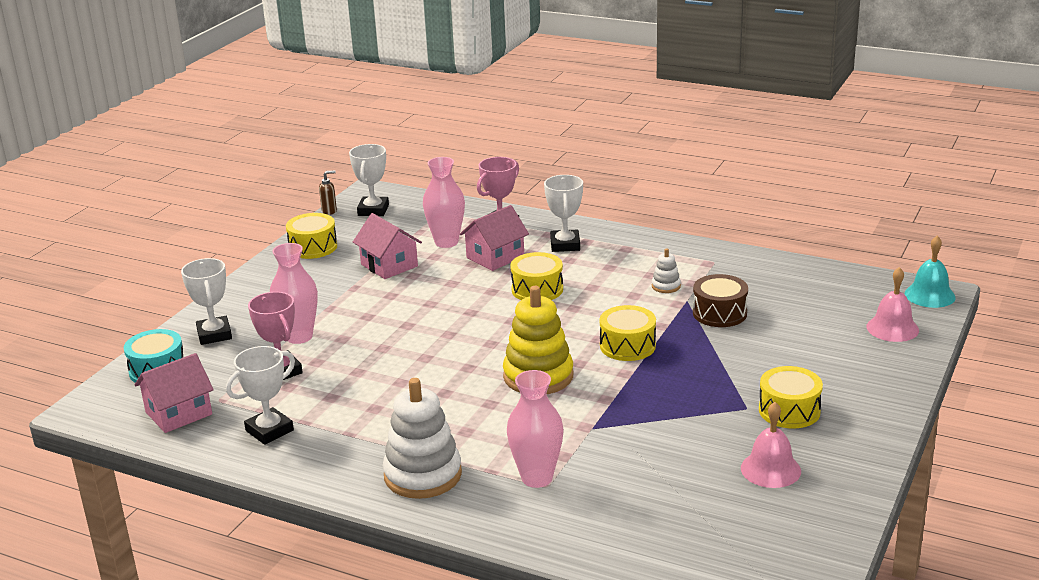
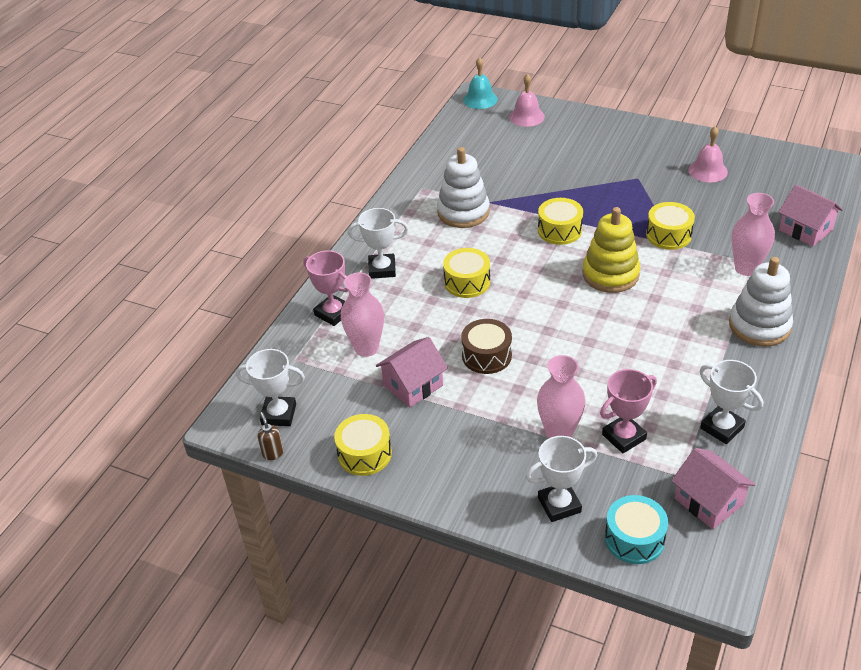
camera: 90 degrees left, 15 degrees up
pink house [460,205,529,271] -> pink house moved to [778,184,843,246]
white stacking toy [652,248,681,293] -> white stacking toy [437,147,490,228], size x2.18
brown drum [693,274,748,327] -> brown drum moved to [461,319,512,374]
yellow drum [759,366,823,428] -> yellow drum moved to [646,202,695,250]

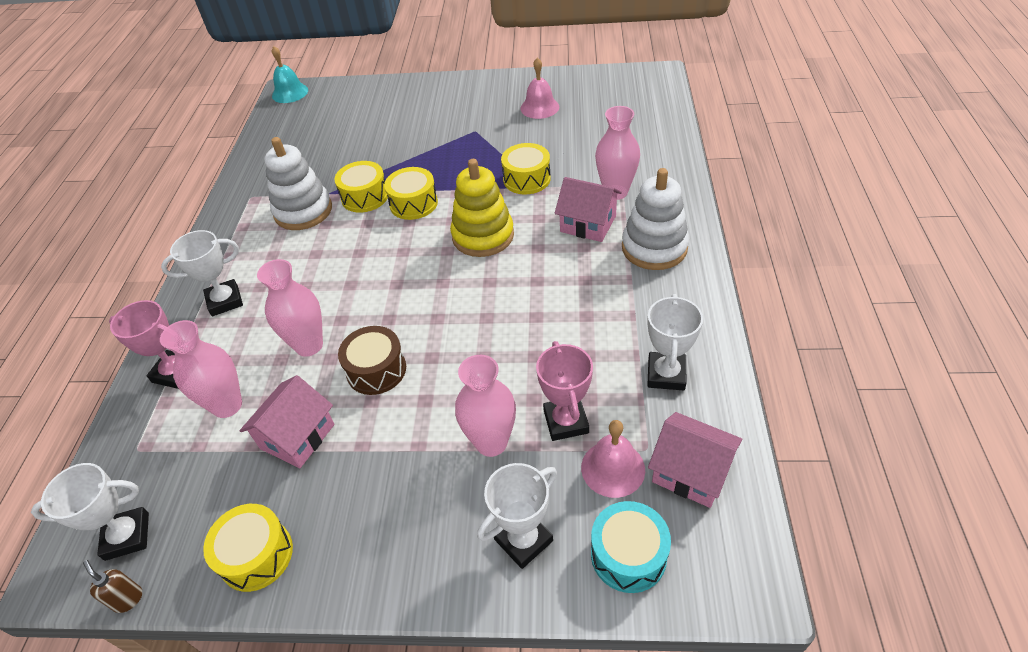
camera: 20 degrees left, 5 degrees up
yellow drum [443,248,490,298] -> yellow drum moved to [334,161,388,213]
pink bell [509,74,545,127] -> pink bell moved to [581,420,645,498]
pink trophy [600,369,657,453] -> pink trophy turned 45 degrees counterclockwise [536,341,593,441]
white trophy [700,360,763,444] -> white trophy turned 75 degrees clockwise [647,294,703,390]
pink house [778,184,843,246] -> pink house moved to [555,177,622,242]
none -> pink vase [257,259,323,357]

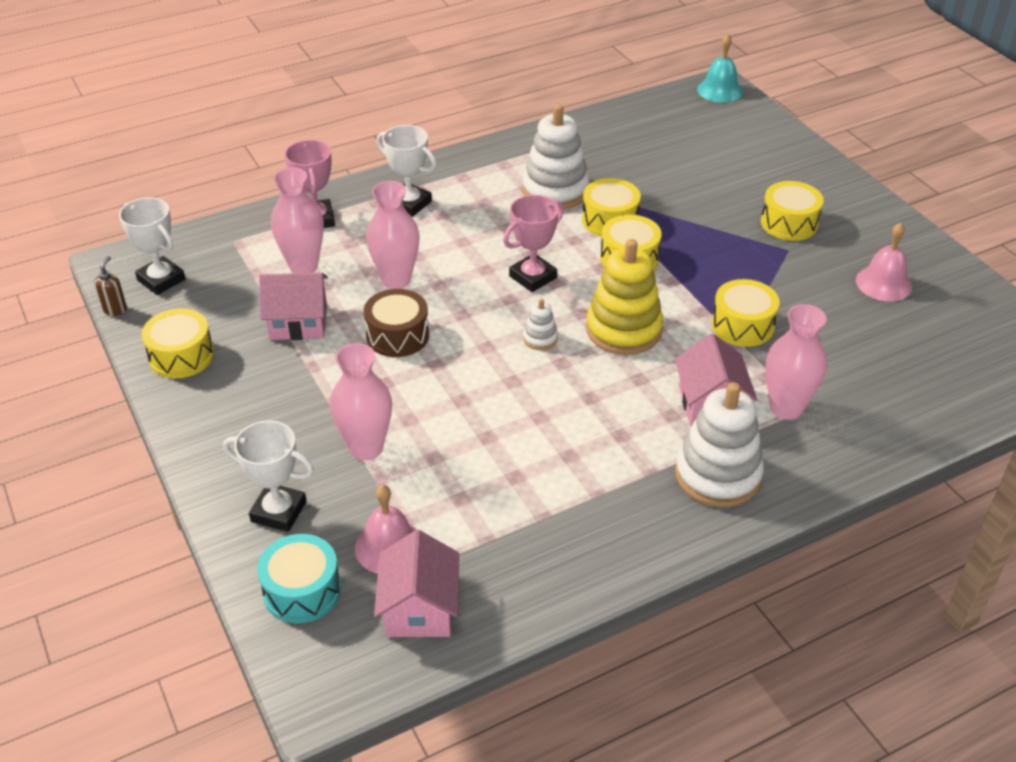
camera: 55 degrees right, 5 degrees down
pink trophy [536,341,593,441] -> pink trophy moved to [503,195,564,292]
white trophy [647,294,703,390] -> none
none -> white stacking toy [523,298,558,350]
none -> yellow drum [761,181,824,241]

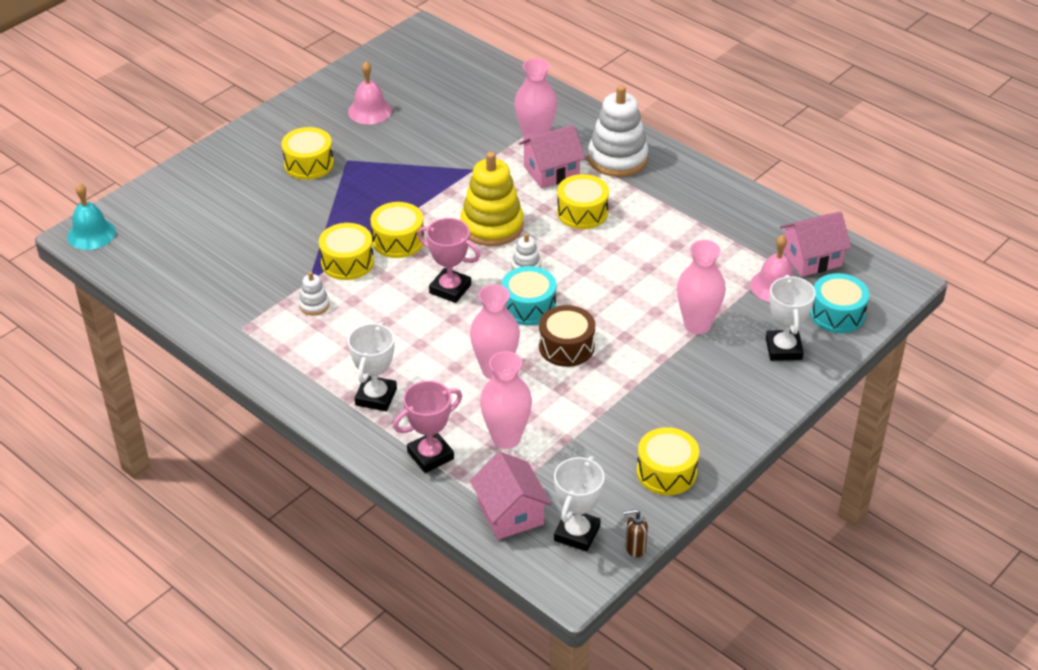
camera: 110 degrees left, 0 degrees up
pink house [259,272,328,340] -> pink house moved to [470,451,552,540]
white stacking toy [522,104,590,209] -> white stacking toy [299,272,330,315], size x0.46
yellow drum [712,279,780,347] -> yellow drum moved to [557,174,609,229]
none -> turquoise drum [501,266,556,326]

